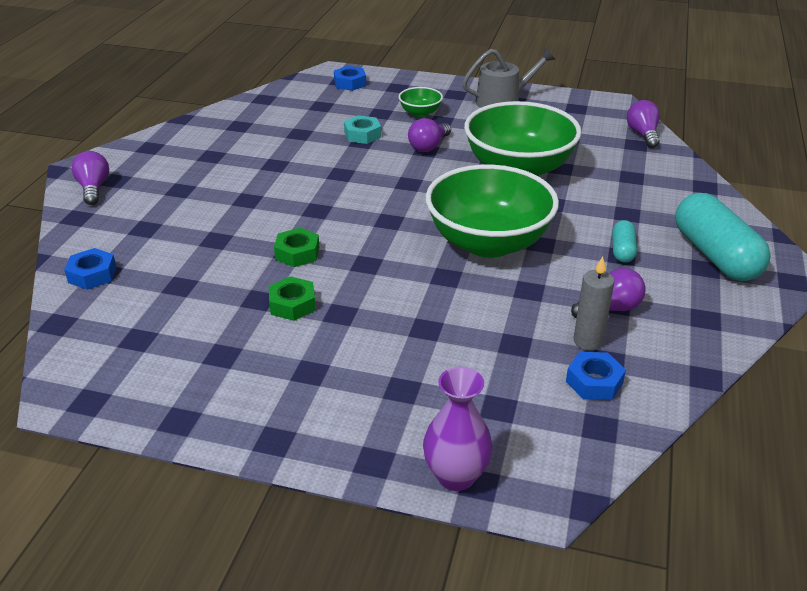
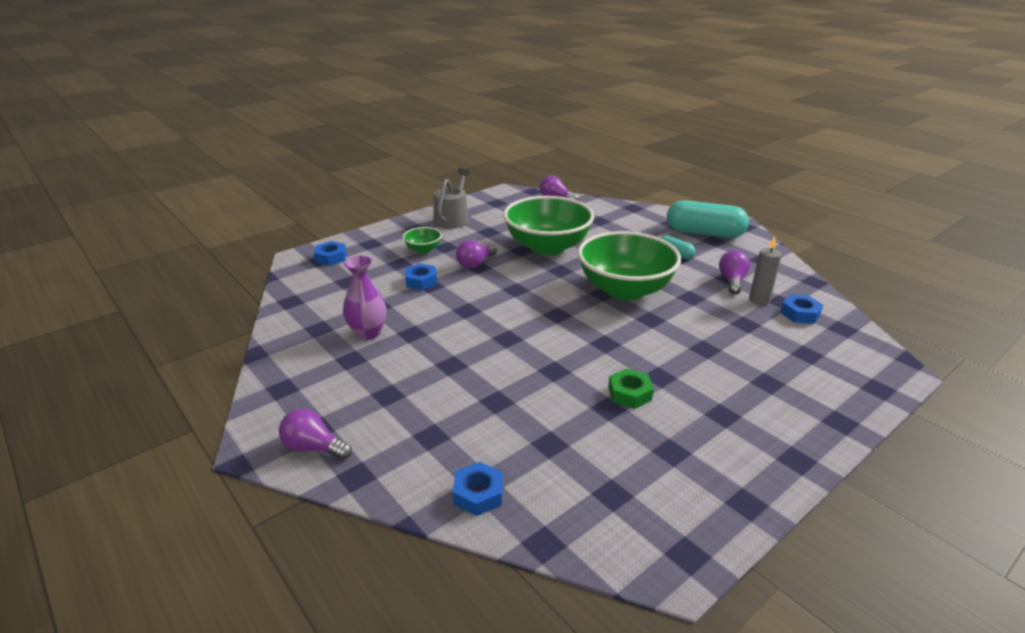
camera: 55 degrees left, 5 degrees down
green nut [274,228,319,267] -> none
turquoise nut [344,115,381,144] -> blue nut [405,263,437,290]
purple light bulb [408,118,451,152] -> purple light bulb turned 60 degrees clockwise [456,240,497,269]
purple vase [423,367,493,491] -> purple vase moved to [343,256,387,340]

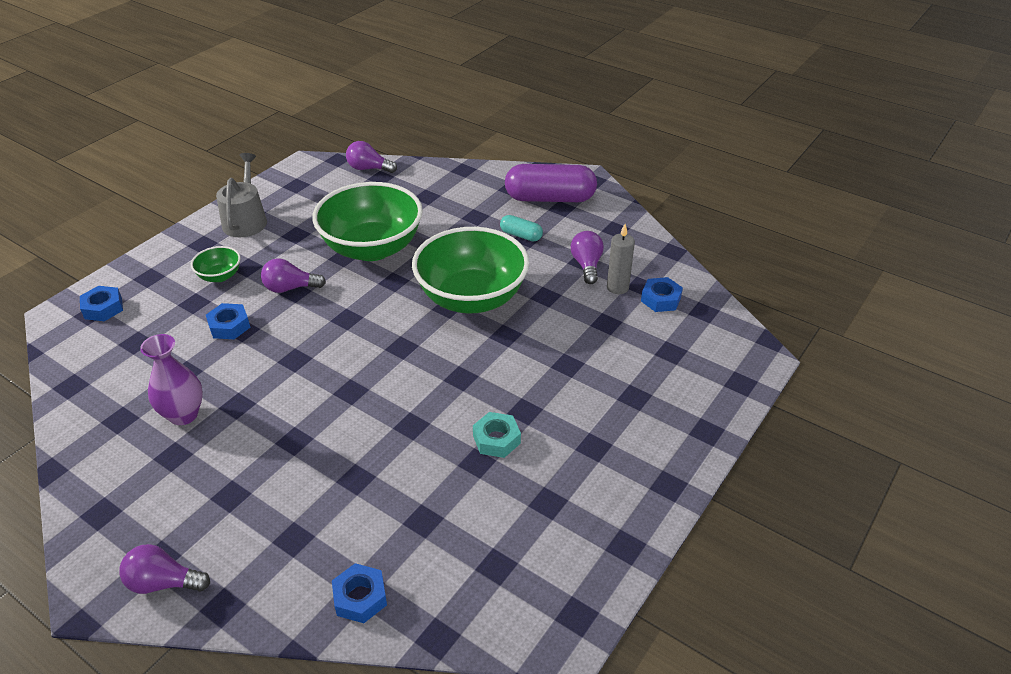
camera: 15 degrees left, 10 degrees up
purple light bulb [456,240,497,269] -> purple light bulb turned 60 degrees clockwise [261,258,326,293]
green nut [608,368,654,409] -> turquoise nut [473,412,521,458]
turquoise capsule [667,200,749,238] -> purple capsule [505,164,597,202]

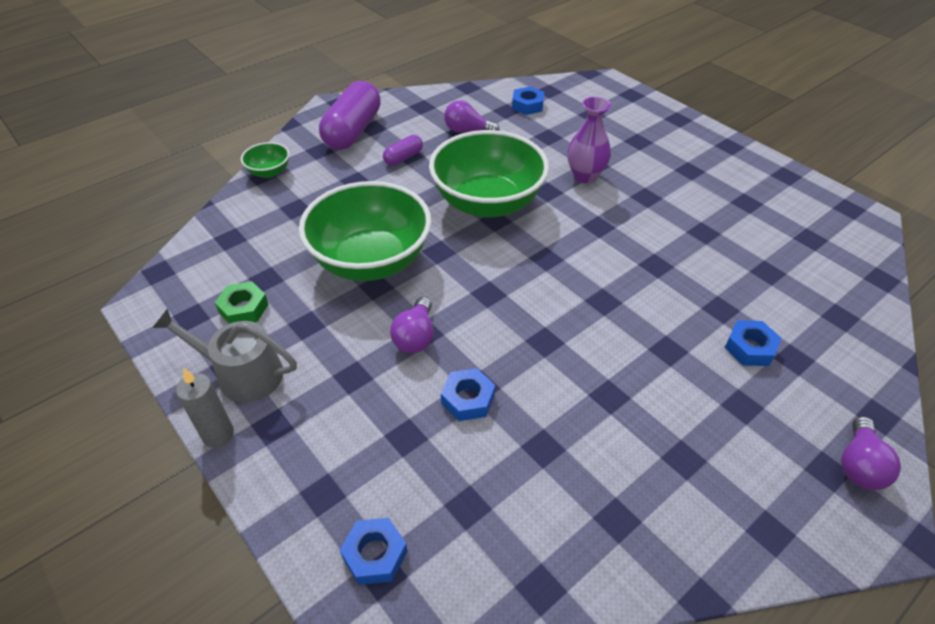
camera: 75 degrees left, 5 degrees up
purple vase [140,334,203,425] -> purple vase moved to [568,97,611,183]
green bowl [191,246,240,282] -> green bowl moved to [241,142,290,178]
blue nut [332,563,387,623] -> blue nut moved to [725,321,782,366]
purple light bulb [346,141,397,173] -> none
turquoise nut [473,412,521,458] -> none
turquoise capsule [500,215,543,242] -> purple capsule [383,135,423,166]
grey candle [607,224,635,294] -> grey candle moved to [176,368,234,448]
none -> green nut [215,281,269,324]

